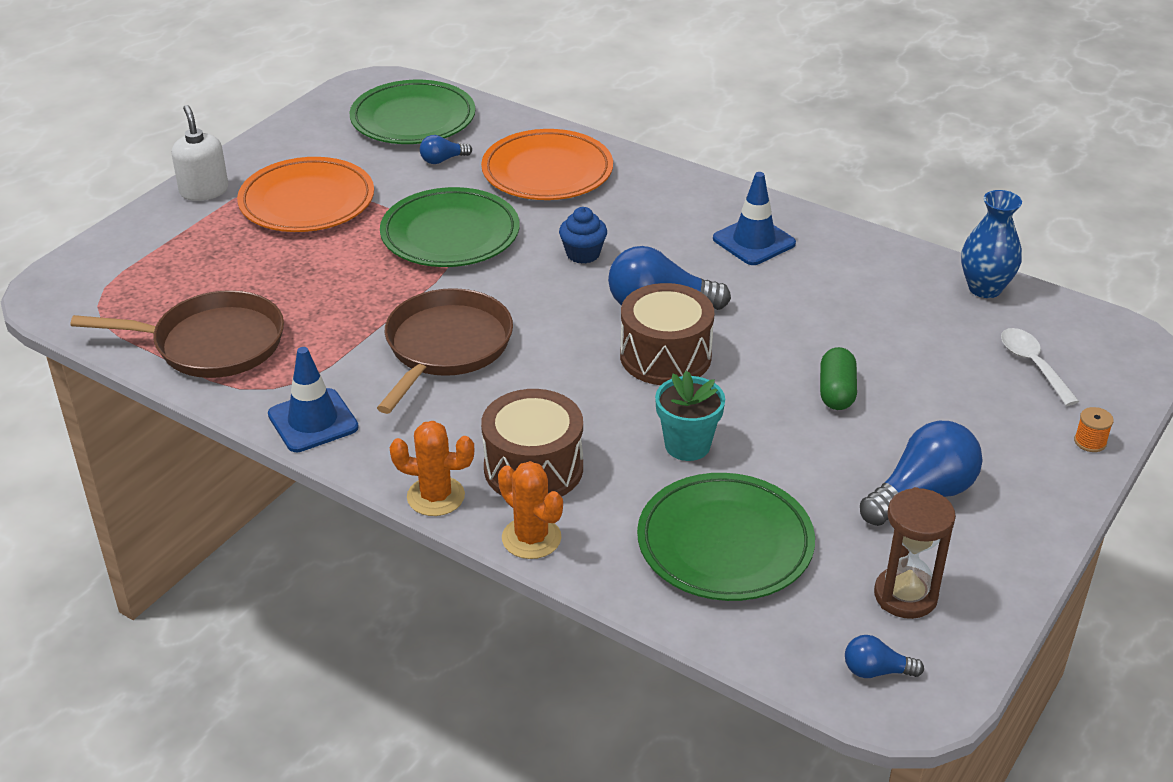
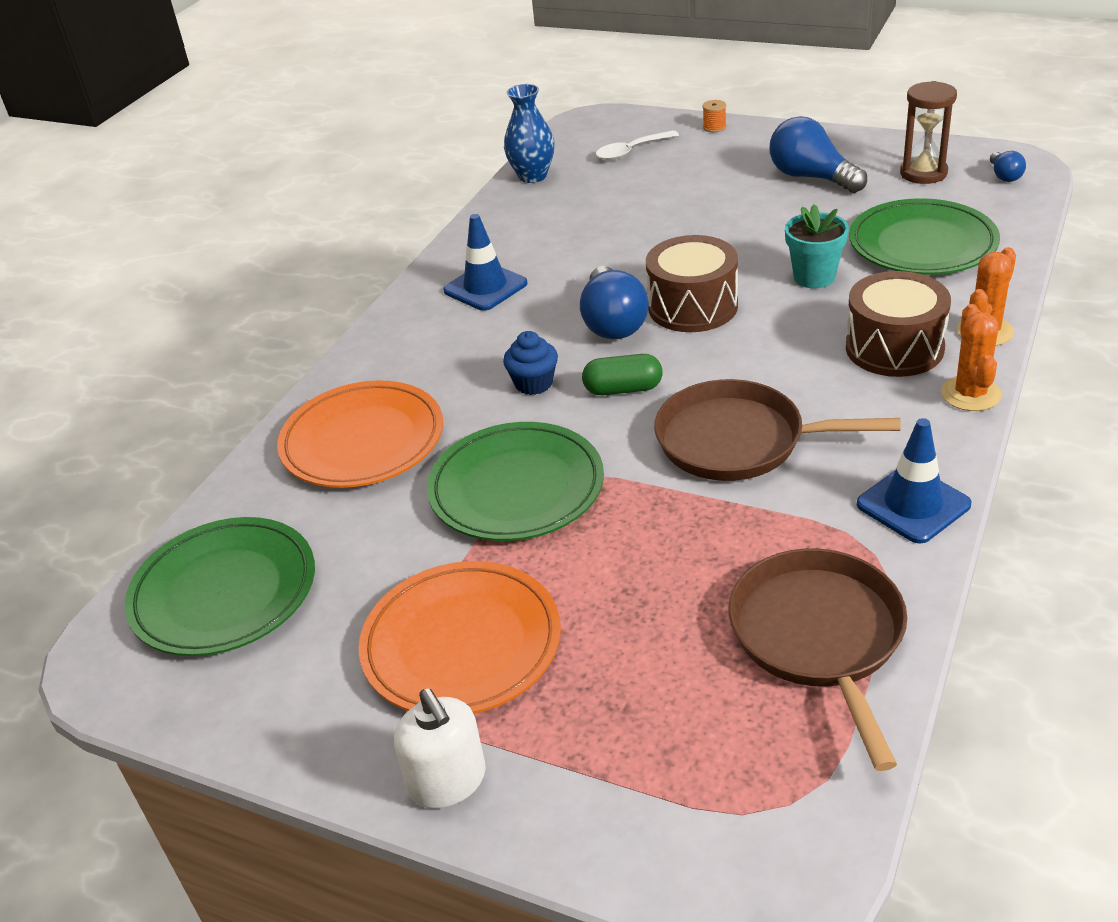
camera: 95 degrees left, 0 degrees up
white soap dispenser [172,105,229,201] -> white soap dispenser turned 90 degrees counterclockwise [394,688,486,809]
blue light bulb [420,135,472,164] -> none
green capsule [820,347,857,410] -> green capsule moved to [582,354,663,395]

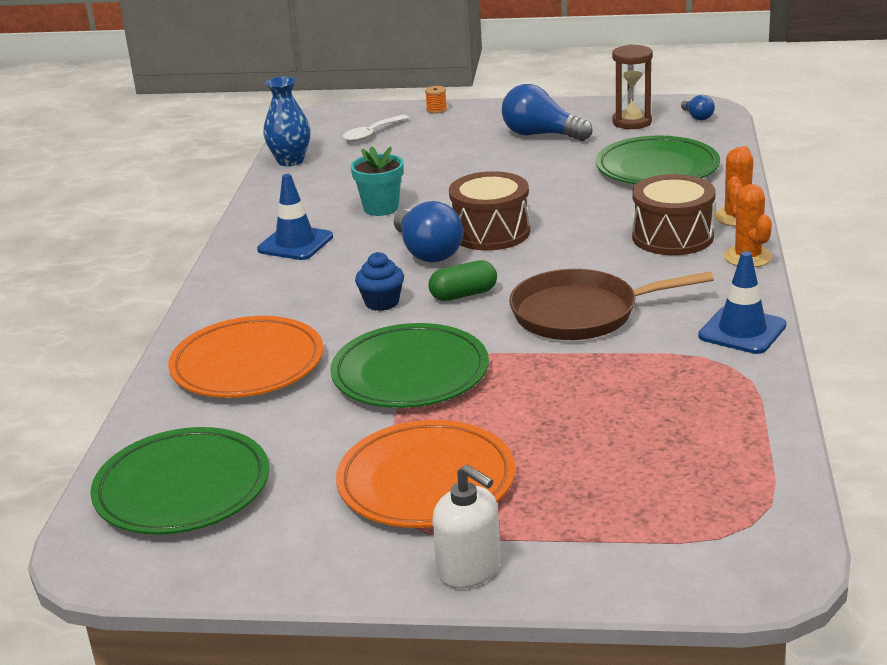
camera: 20 degrees left, 10 degrees down
brown pan [728,548,907,771] -> none
turquoise flower pot [785,204,849,288] -> turquoise flower pot moved to [351,146,404,216]

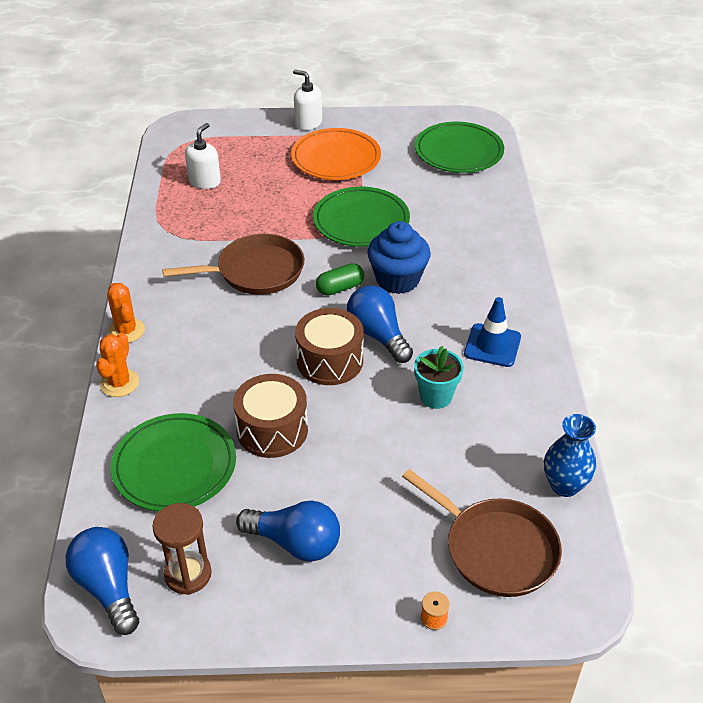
camera: 170 degrees right, 15 degrees up
orange plate [168,316,323,398] -> none
white spoon [343,115,409,142] -> brown pan [402,469,562,597]
blue cupcake [355,252,404,311] -> blue cupcake [367,221,431,294], size x1.77
brown drum [632,174,716,255] -> brown drum moved to [233,374,308,458]
blue light bulb [681,95,715,120] -> blue light bulb [66,527,139,635], size x1.99
blue traffic cone [698,251,787,354] -> none
none -> white soap dispenser [185,123,221,189]

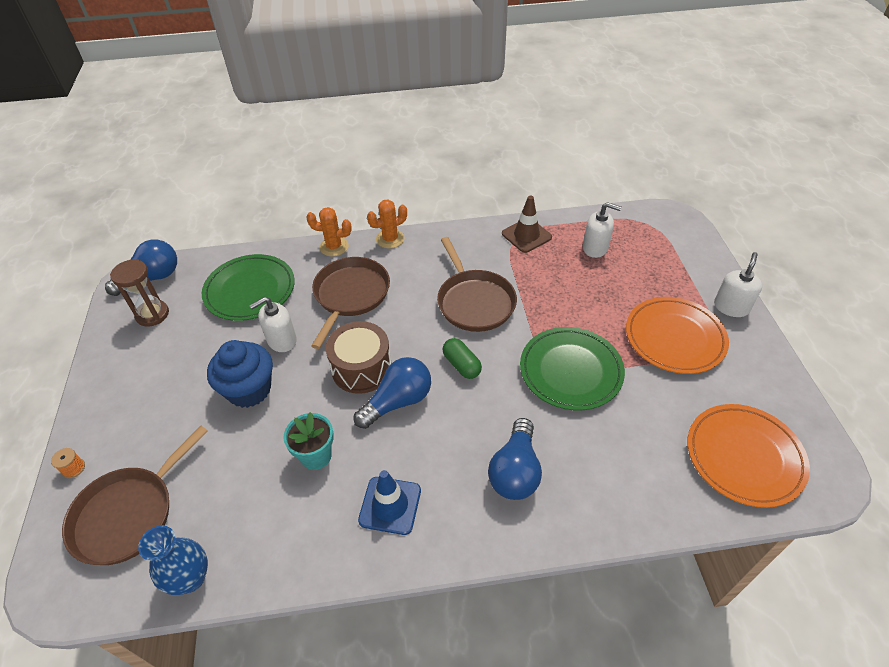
camera: 85 degrees right, 5 degrees up
brown drum [233,374,308,458] -> white soap dispenser [249,297,297,352]
blue light bulb [236,500,340,562] -> blue light bulb moved to [488,418,542,500]
blue cupcake [367,221,431,294] -> blue cupcake moved to [207,340,273,408]
green plate [415,122,504,173] -> orange plate [687,404,810,508]
none -> brown pan [311,257,390,349]
none -> brown traffic cone [502,196,552,253]

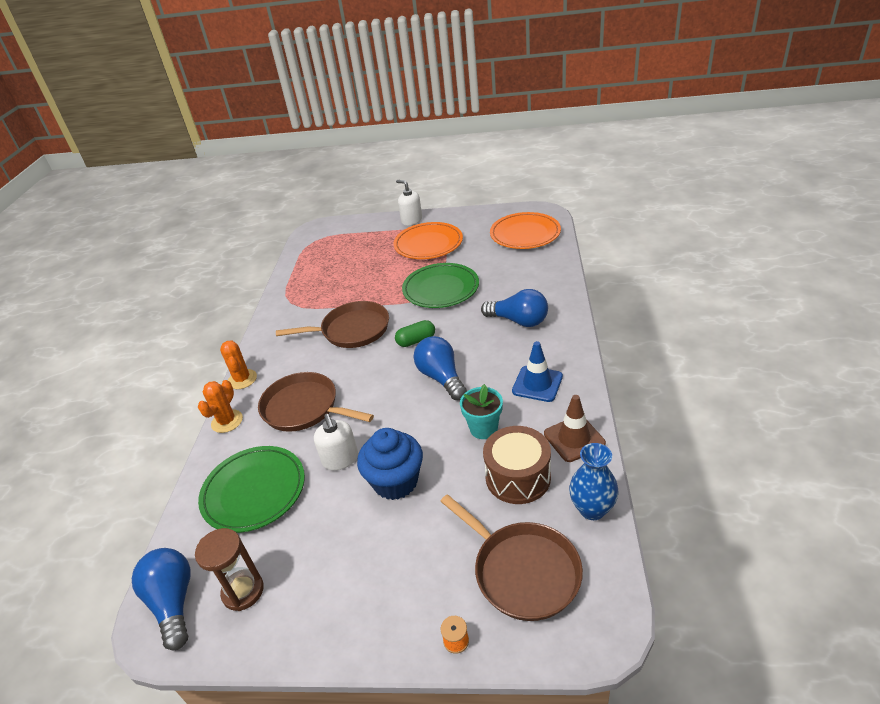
camera: 75 degrees left, 10 degrees down
brown drum [326,321,392,394] -> brown drum moved to [483,426,551,504]
brown traffic cone [502,196,552,253] -> brown traffic cone moved to [544,395,606,462]
white soap dispenser [583,202,622,258] -> none

